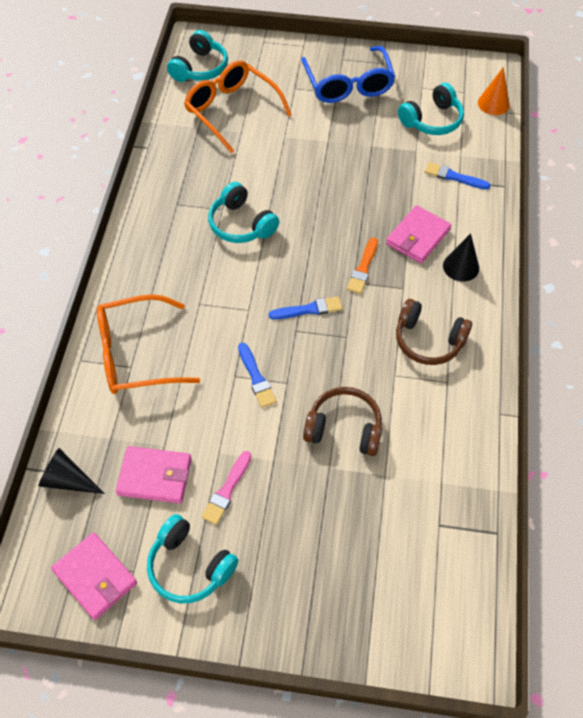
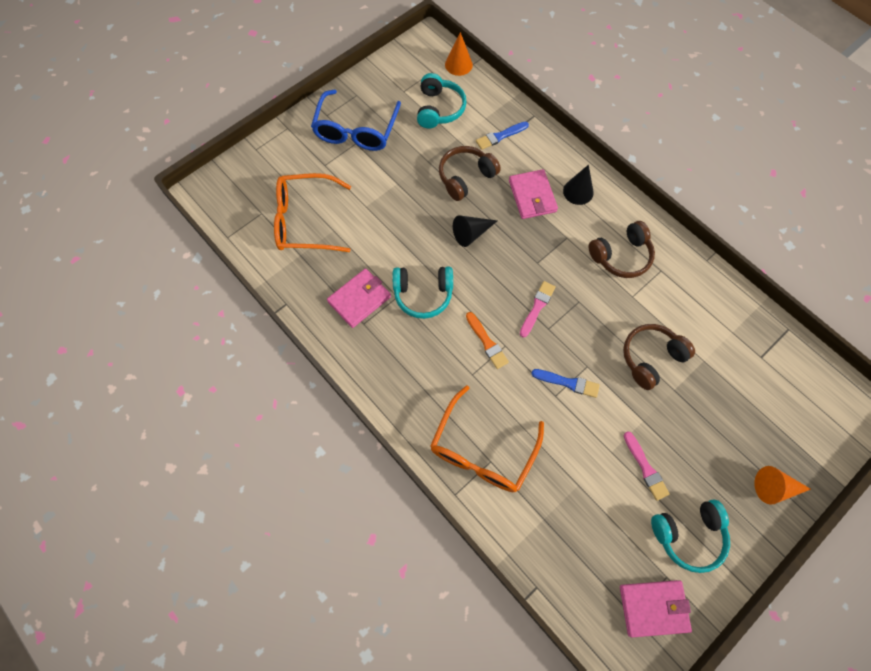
camera: 50 degrees left, 10 degrees up
black cone [38,448,105,494] -> black cone moved to [453,215,497,247]
pink wallet [116,446,191,504] -> pink wallet moved to [327,268,391,328]
turquoise headphones [167,30,228,82] -> none
blue brush [269,297,342,320] -> pink brush [520,281,556,338]
blue glasses [301,46,395,103] -> blue glasses turned 75 degrees clockwise [311,90,401,151]
orange brush [347,237,378,294] -> orange brush moved to [466,312,509,369]
none -> brown headphones [439,146,501,201]
none -> orange cone [754,466,811,504]

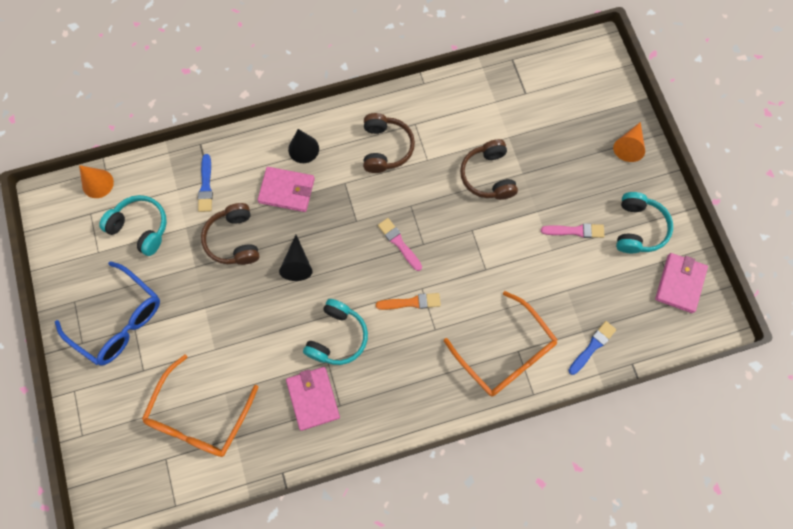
camera: 65 degrees left, 5 degrees up
blue brush [531,369,600,398] -> blue brush moved to [569,321,616,375]

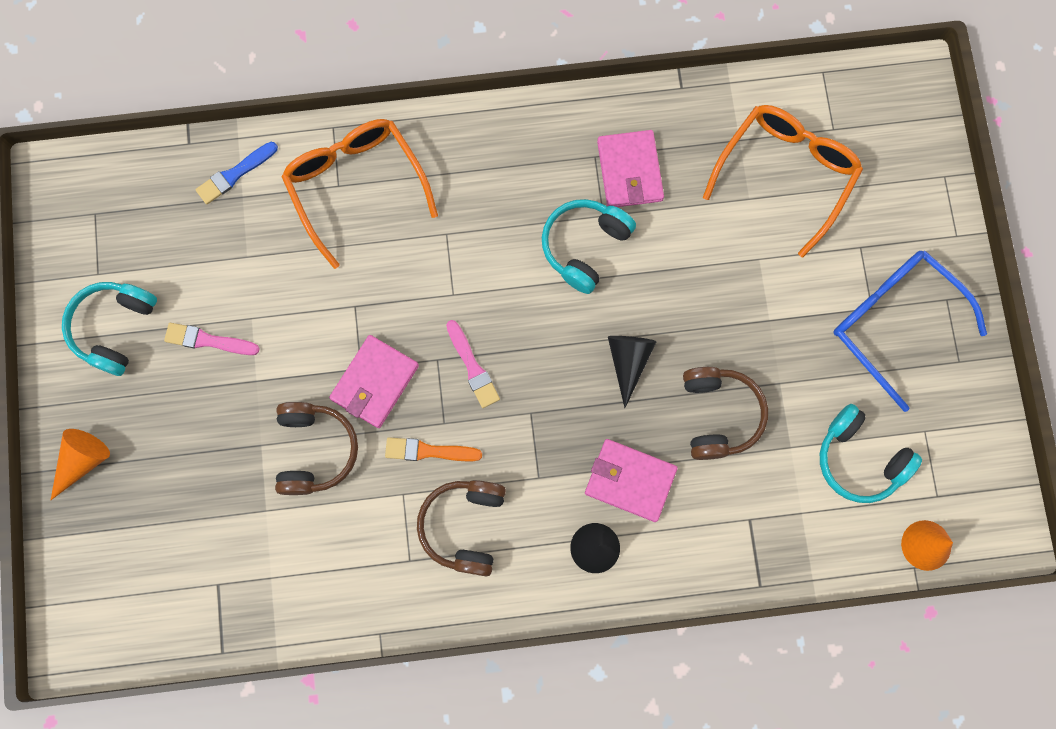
camera: 170 degrees left, 5 degrees up
blue brush [198,154,213,212] -> none
orange brush [376,293,441,310] -> orange brush moved to [385,437,482,461]
pink wallet [655,253,708,313] -> pink wallet moved to [329,335,419,428]

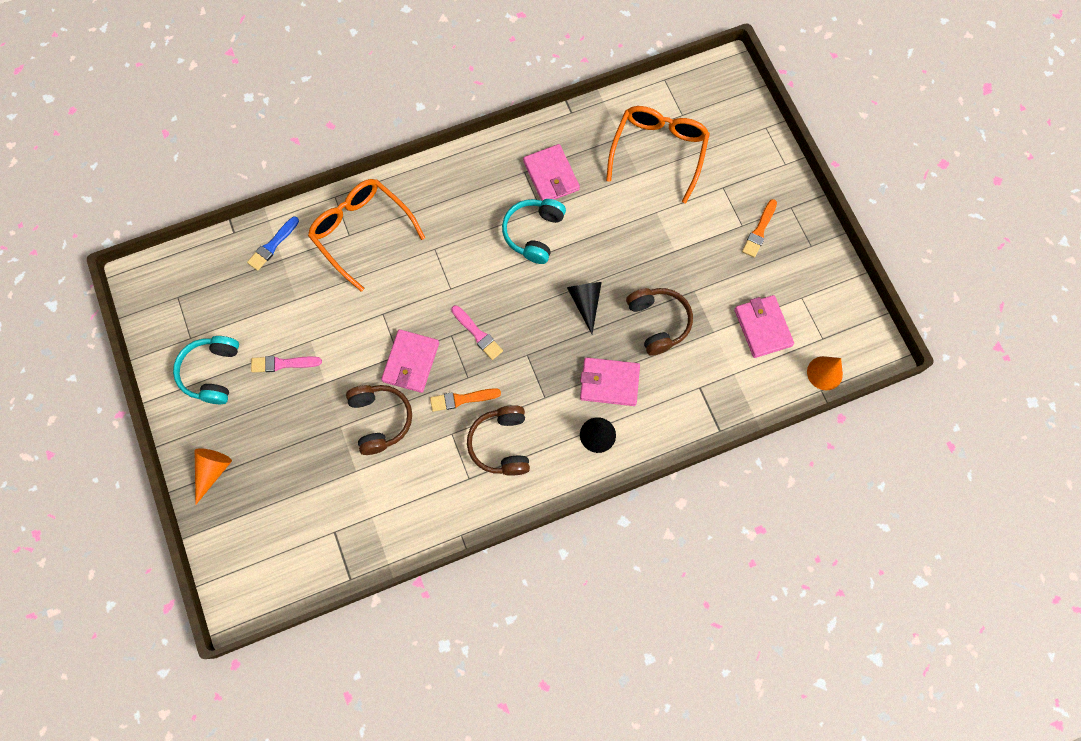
camera: 15 degrees left, 5 degrees down
turquoise headphones [820,404,922,503] -> pink wallet [734,295,794,358]
blue glasses [834,250,987,412] -> orange brush [742,199,777,258]

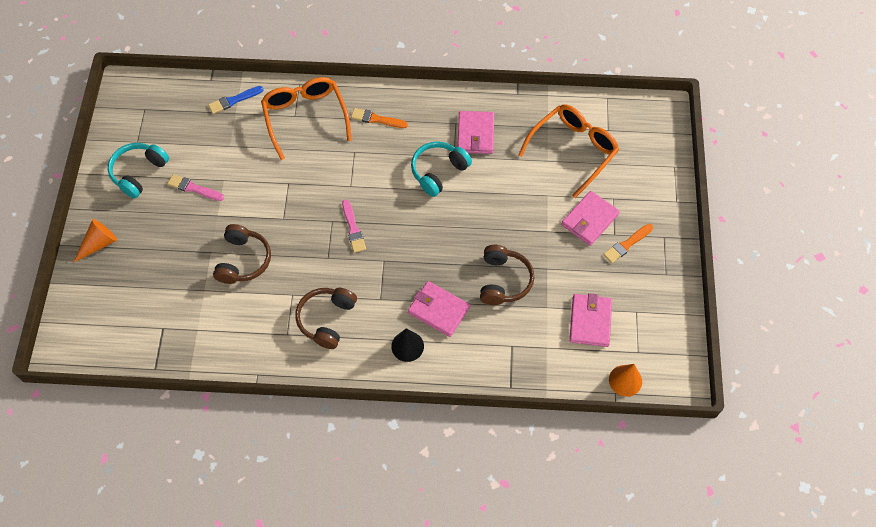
camera: 25 degrees right, 10 degrees down
pink wallet [381,329,439,393] -> pink wallet moved to [561,191,620,246]
orange brush [430,388,501,412] -> orange brush moved to [351,108,408,128]
black cone [567,282,602,334] -> none

